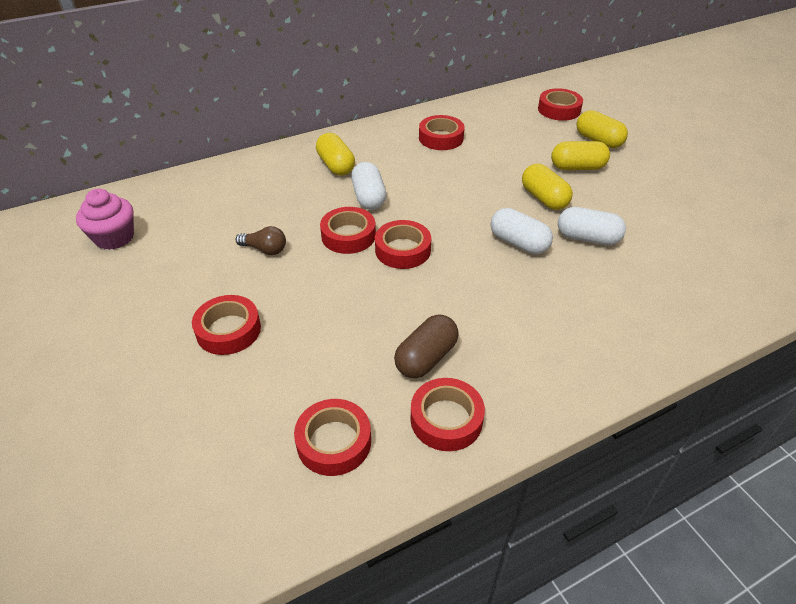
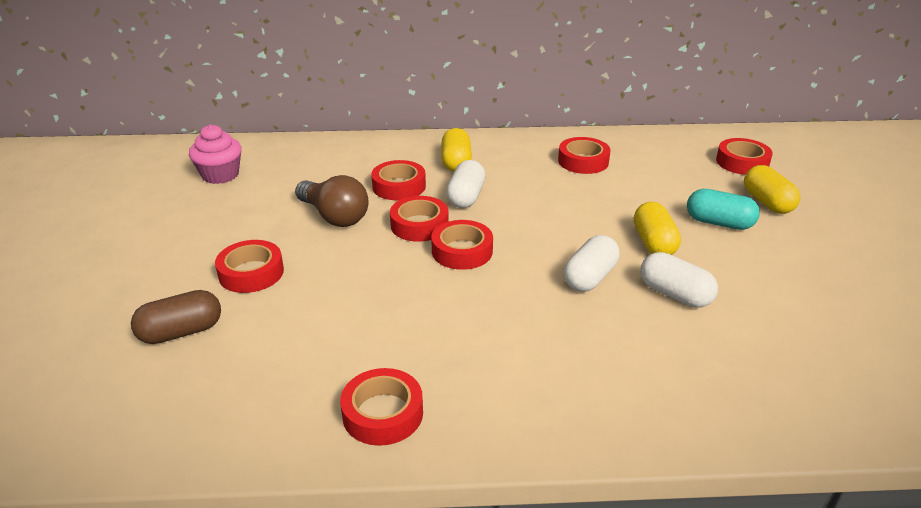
camera: 25 degrees right, 10 degrees down
brown light bulb [235,226,286,255] -> brown light bulb [295,175,369,227], size x1.73
red tape [294,399,371,476] -> red tape moved to [371,160,426,200]
brown capsule [394,314,459,378] -> brown capsule moved to [131,290,221,344]
white capsule [490,208,553,254] -> white capsule turned 60 degrees clockwise [564,235,620,292]
yellow capsule [551,141,610,170] -> turquoise capsule [687,189,760,230]

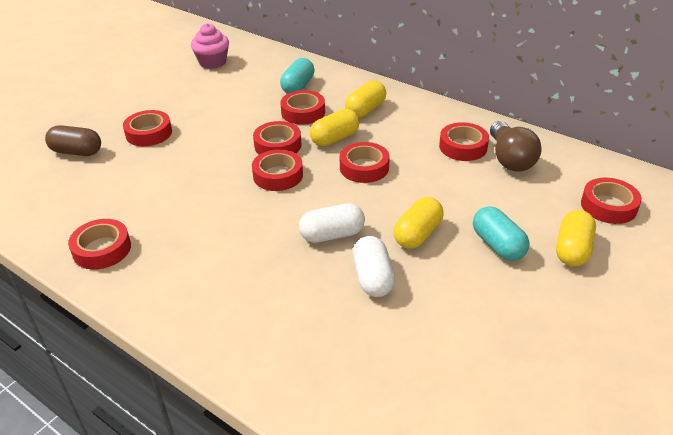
camera: 40 degrees right, 5 degrees up
brown light bulb [295,175,369,227] -> brown light bulb moved to [490,121,542,172]
white capsule [446,160,485,208] -> yellow capsule [310,109,360,146]
none -> turquoise capsule [280,58,315,93]
none -> red tape [340,142,390,183]

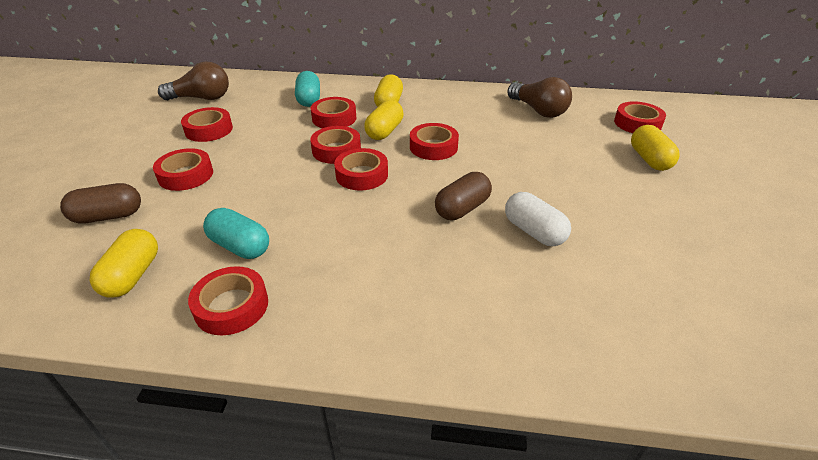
camera: 30 degrees left, 0 degrees up
pink cupcake [191,23,229,69] -> brown light bulb [158,61,229,100]
white capsule [299,203,365,243] -> brown capsule [435,172,492,220]
yellow capsule [393,197,443,249] -> yellow capsule moved to [90,229,158,298]
red tape [439,122,489,161] -> red tape moved to [181,107,233,142]
turquoise capsule [473,206,529,261] -> turquoise capsule moved to [203,208,269,259]

